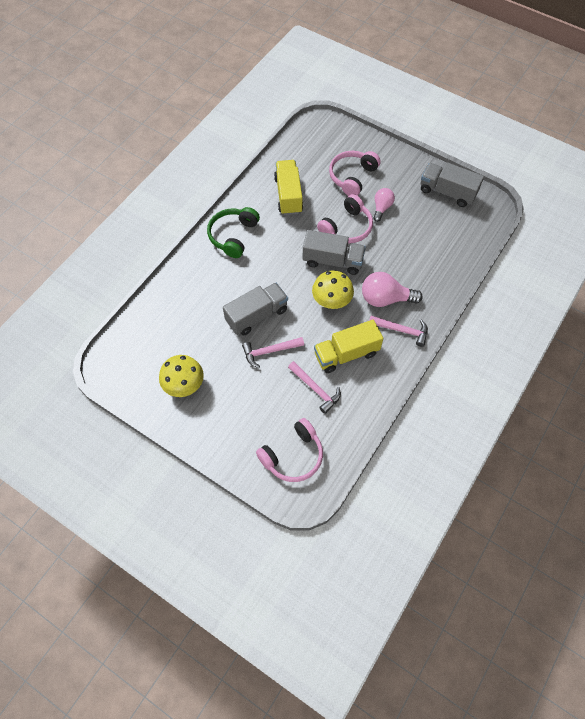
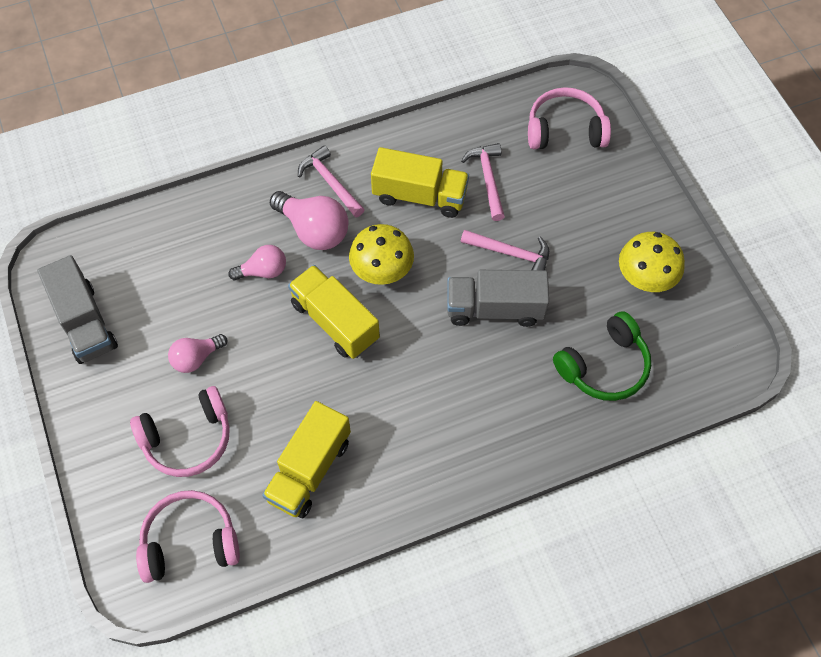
camera: 145 degrees left, 0 degrees up
green headphones [207,207,260,258] -> green headphones moved to [553,311,651,401]
grey truck [303,230,366,275] -> yellow truck [288,265,380,359]
pink headphones [317,194,373,243] -> pink headphones moved to [136,490,240,583]
none -> pink light bulb [228,245,286,280]

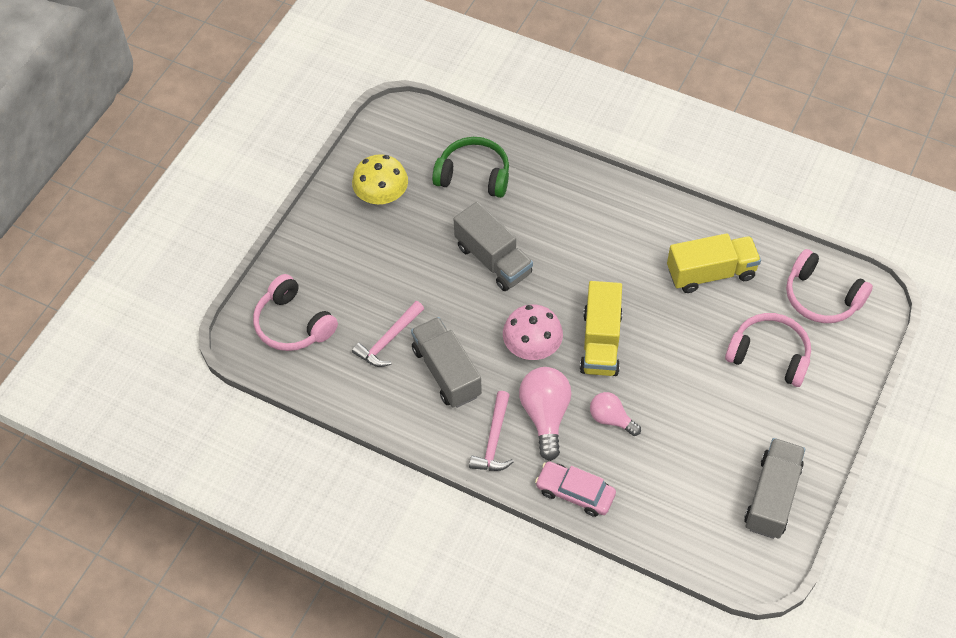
camera: 130 degrees left, 5 degrees down
pink light bulb [168,334,228,373] -> none
yellow mushroom [349,224,414,285] -> pink mushroom [503,305,563,360]
yellow truck [371,147,469,218] -> grey truck [411,317,482,408]
pink hammer [461,230,549,270] -> none
none -> pink car [535,461,616,517]

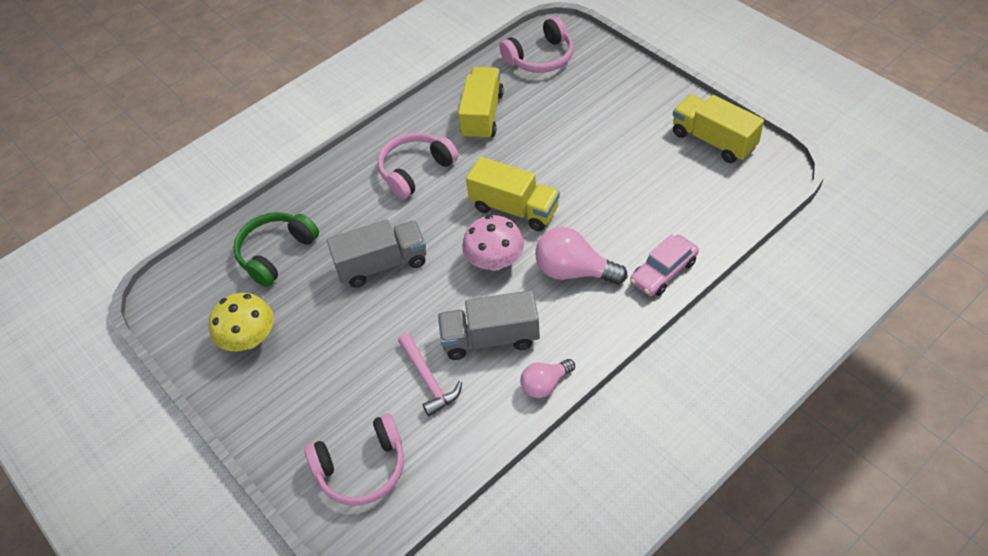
camera: 65 degrees left, 5 degrees down
pink hammer [469,391,514,471] -> none
pink light bulb [590,392,641,436] -> pink light bulb moved to [520,359,575,398]
pink headphones [725,313,811,387] -> pink headphones moved to [378,132,458,199]
grey truck [744,438,805,539] -> yellow truck [673,94,764,163]

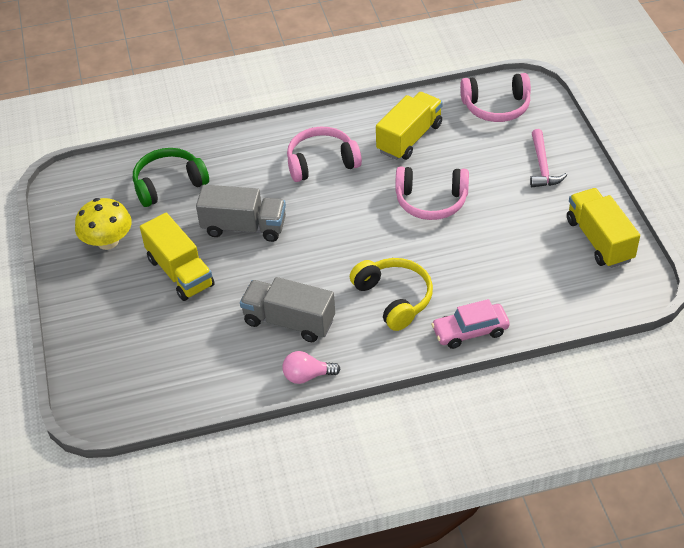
camera: 25 degrees right, 5 degrees down
pink headphones [304,413,404,506] -> pink headphones moved to [395,167,469,220]
pink hammer [398,333,462,416] -> pink hammer moved to [530,129,567,187]
pink mushroom [462,215,524,271] -> none
yellow truck [466,157,560,231] -> yellow truck moved to [140,213,215,301]
pink light bulb [535,227,627,284] -> yellow headphones [350,258,433,331]

